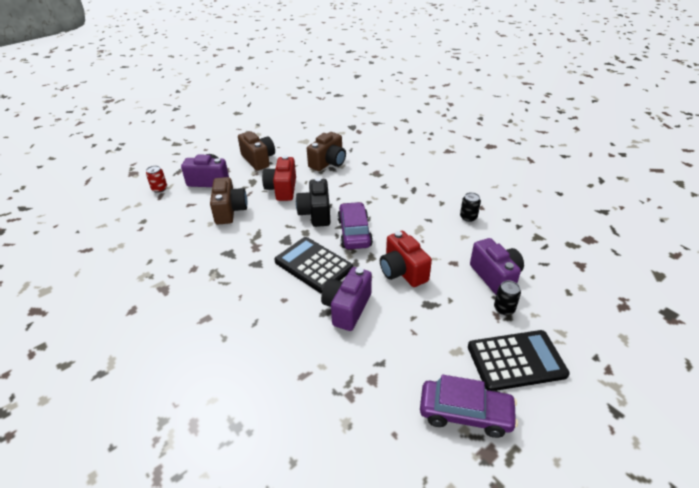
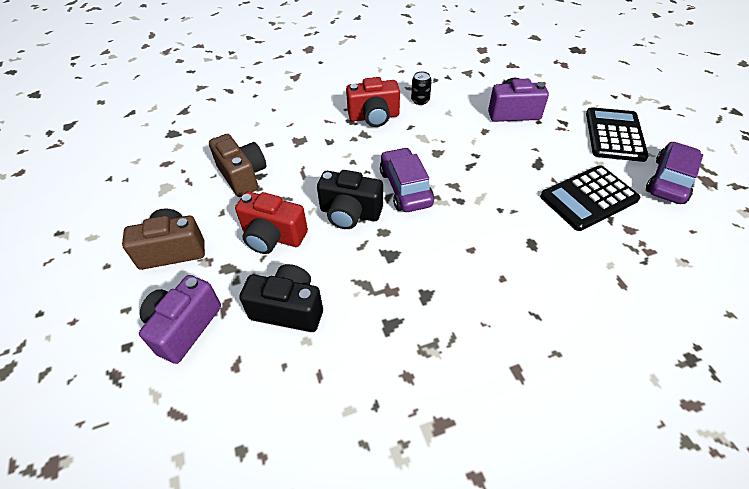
camera: 70 degrees left, 10 degrees up
red can [146,165,167,193] -> none
brown camera [210,177,247,224] -> black camera [239,264,323,332]
black calculator [274,237,353,294] -> black calculator moved to [540,165,640,231]
purple camera [321,267,372,331] -> none
purple car [337,202,373,249] -> purple car turned 60 degrees clockwise [380,147,434,212]
red camera [380,231,432,287] -> red camera moved to [346,77,400,127]
black can [494,281,521,315] -> none

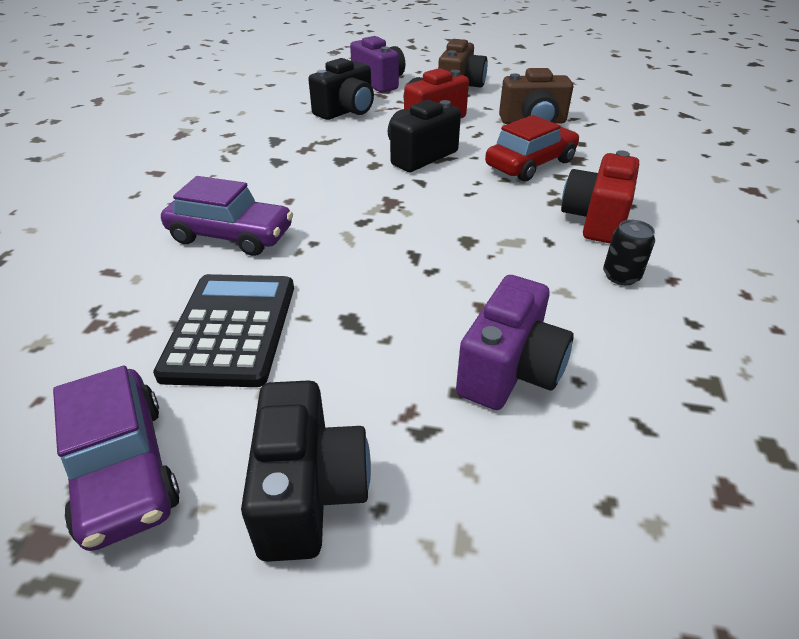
camera: 120 degrees right, 10 degrees down
purple car [380,147,434,212] -> purple car moved to [161,176,293,256]
black calculator [586,107,649,162] -> black camera [241,380,371,562]
none -> red car [485,115,580,182]

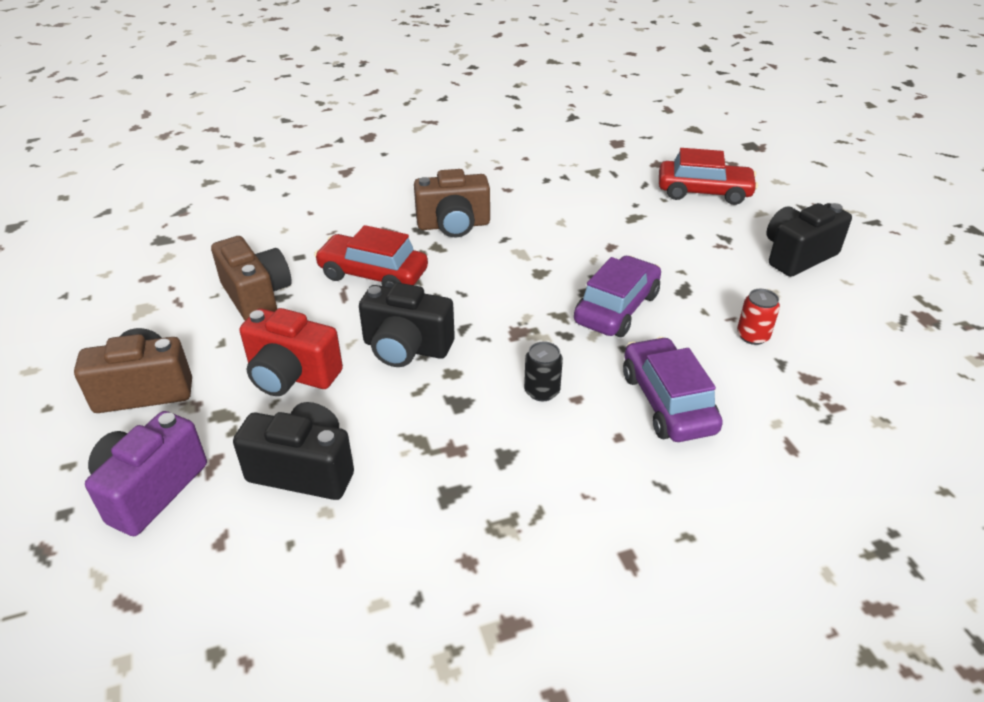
camera: 120 degrees left, 0 degrees up
purple car [53,365,180,551] -> purple car moved to [574,256,661,337]
black calculator [153,274,294,387] -> red can [737,289,780,345]
purple camera [456,275,574,410] -> none
red camera [561,150,639,243] -> brown camera [414,169,490,237]
black can [603,220,655,285] -> black can moved to [524,341,563,401]
none -> red car [659,148,758,205]

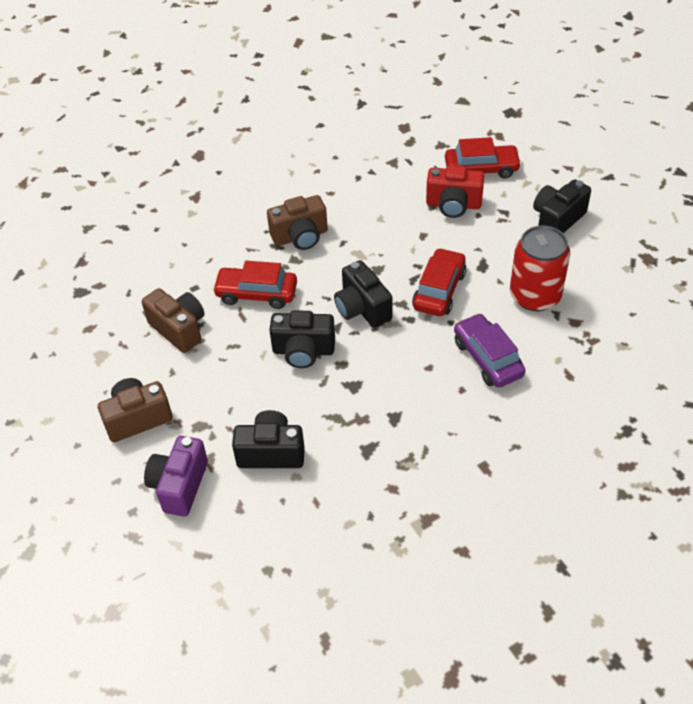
camera: 10 degrees left, 10 degrees up
red camera [239,308,343,396] -> red camera moved to [426,165,484,218]
black can [524,341,563,401] -> none
purple car [574,256,661,337] -> red car [412,248,467,316]
red can [737,289,780,345] -> red can [510,226,571,311], size x2.25
none -> black camera [334,260,392,328]

